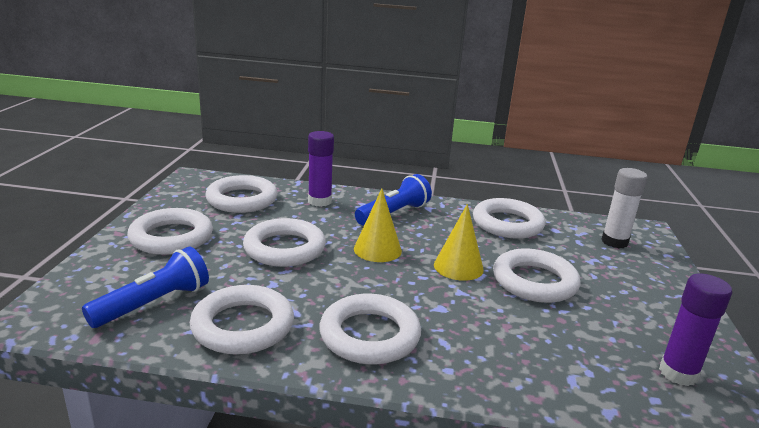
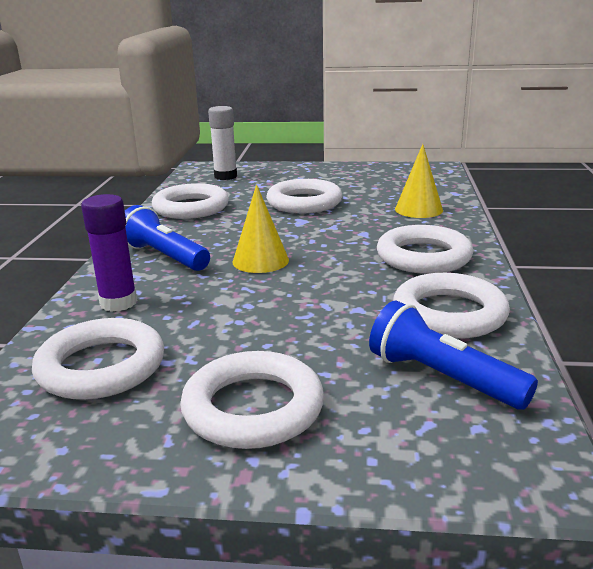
camera: 90 degrees left, 0 degrees up
white ring [243,218,326,267] -> none
yellow cone [434,204,484,281] -> yellow cone moved to [395,144,443,218]
purple glue stick [659,274,732,386] -> none

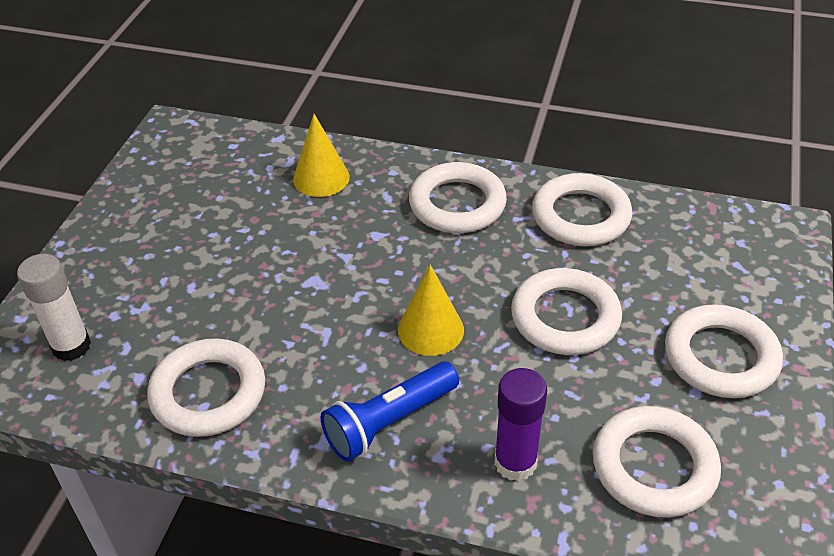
camera: 80 degrees left, 20 degrees up
white ring [266,179,342,213] -> white ring moved to [511,268,622,355]
blue flashlight [369,301,538,410] -> none

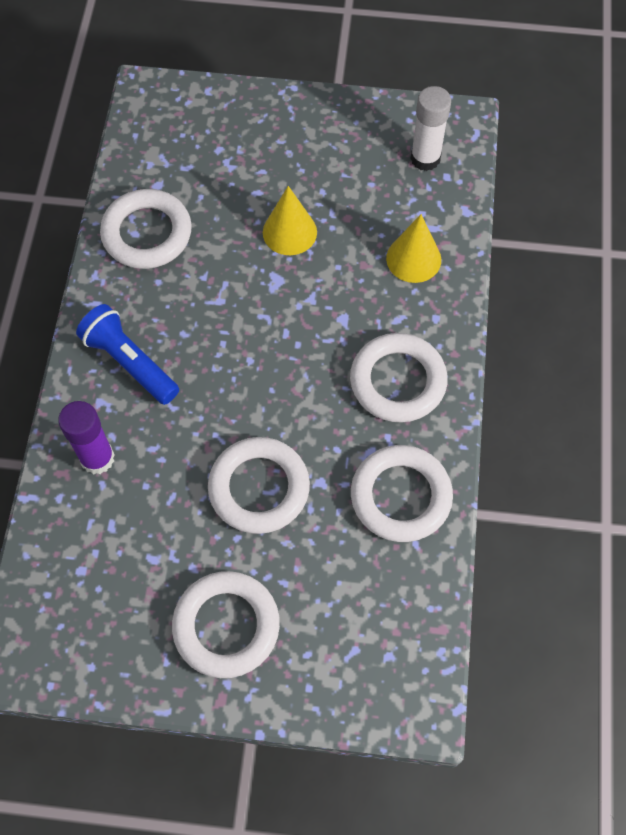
camera: 80 degrees right, 20 degrees up
white glue stick [17,254,91,361] -> white glue stick moved to [411,86,451,171]
yellow cone [398,265,464,356] -> yellow cone moved to [263,186,317,255]
white ring [593,406,721,518] -> none

